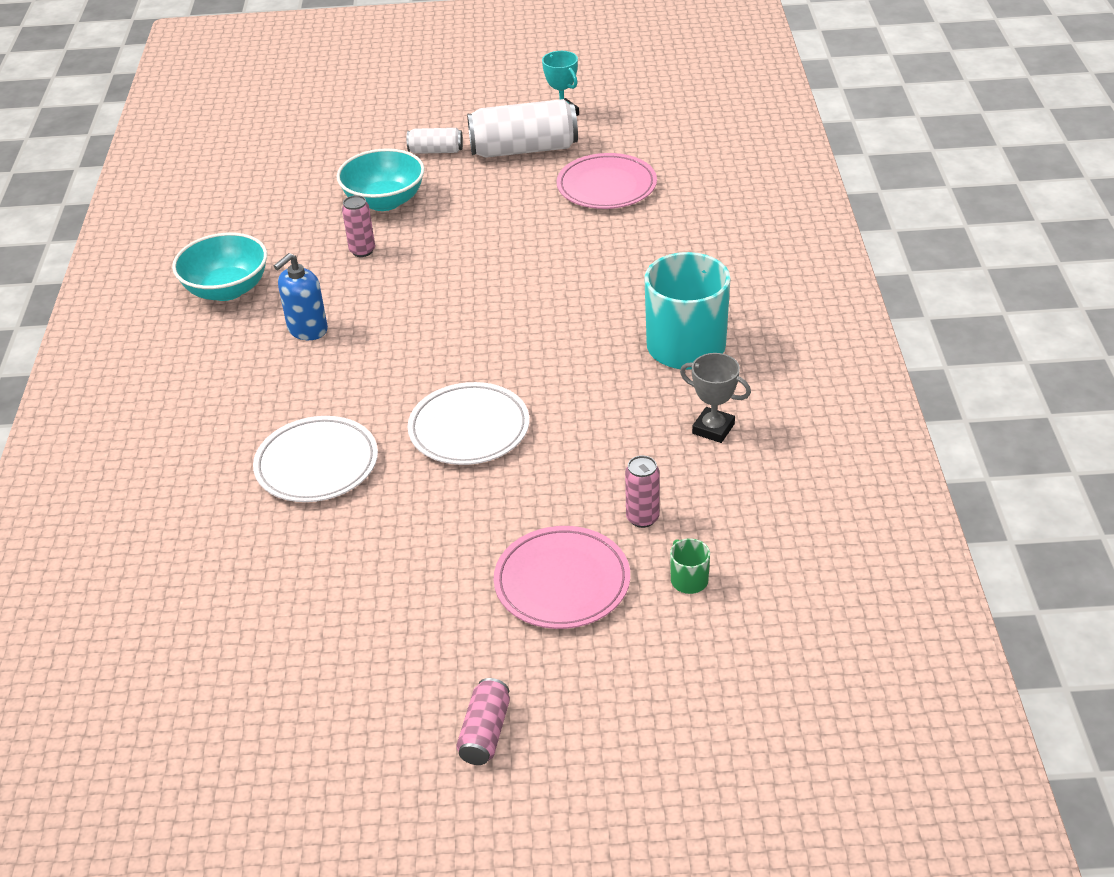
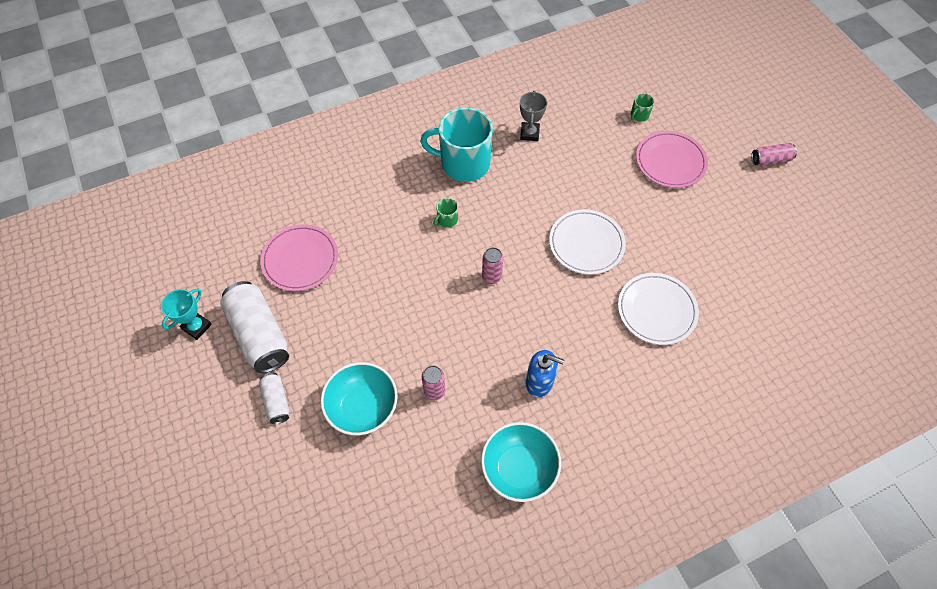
camera: 115 degrees left, 20 degrees up
pink can [625,455,660,528] -> pink can moved to [482,247,503,284]
none -> green mug [433,198,458,228]

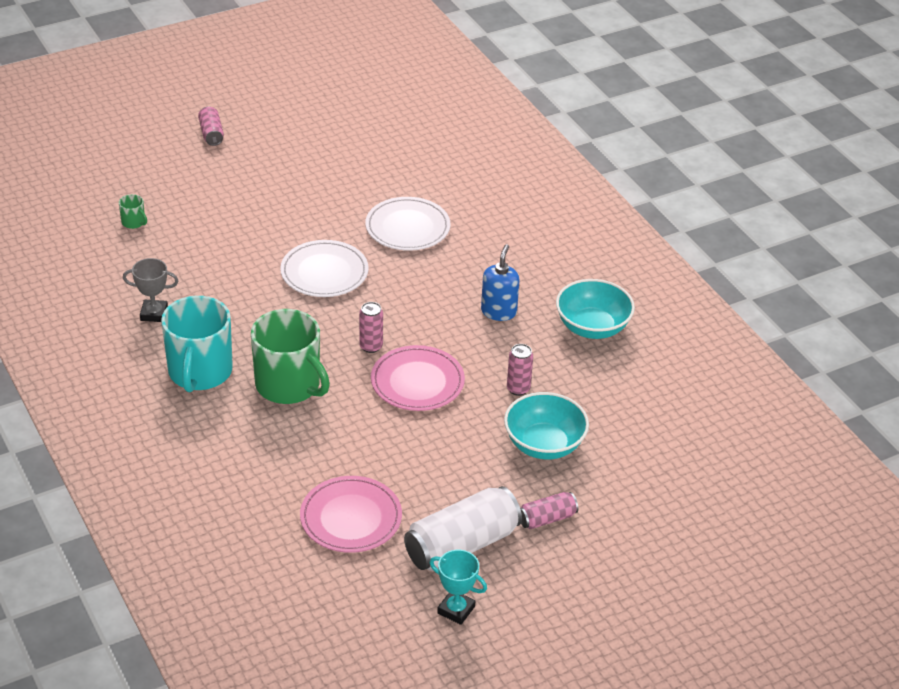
camera: 95 degrees left, 20 degrees down
white can [259,373,290,424] -> pink can [520,492,578,529]
green mug [433,198,458,228] -> green mug [251,309,330,404], size x2.50
pink plate [636,131,708,188] -> pink plate moved to [371,345,465,411]

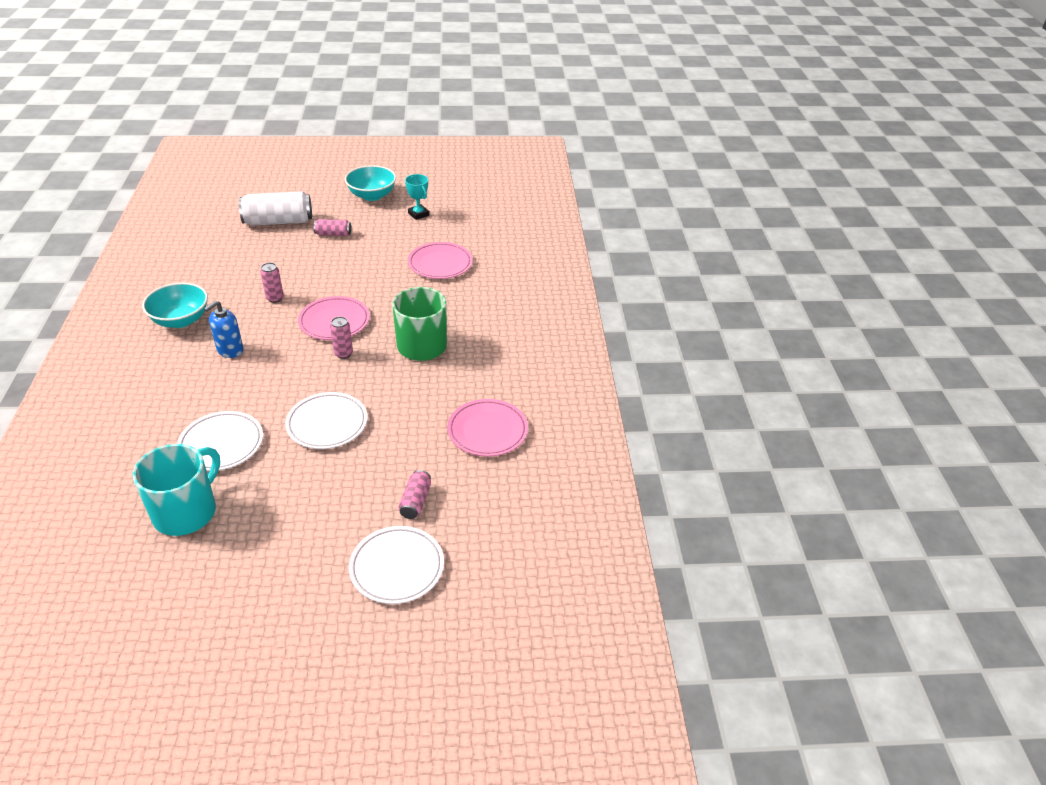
camera: 155 degrees left, 0 degrees up
green mug [119,194,147,229] -> none
grey trophy [123,258,178,322] -> pink plate [447,399,528,457]
turquoise mug [161,296,233,392] -> turquoise mug moved to [133,444,220,536]
pink can [198,107,224,146] -> pink can moved to [398,470,431,519]
white can [404,486,522,571] -> white can moved to [239,191,312,226]
turquoise bowl [504,392,589,460] -> turquoise bowl moved to [345,165,396,201]
none -> white plate [349,526,444,604]

